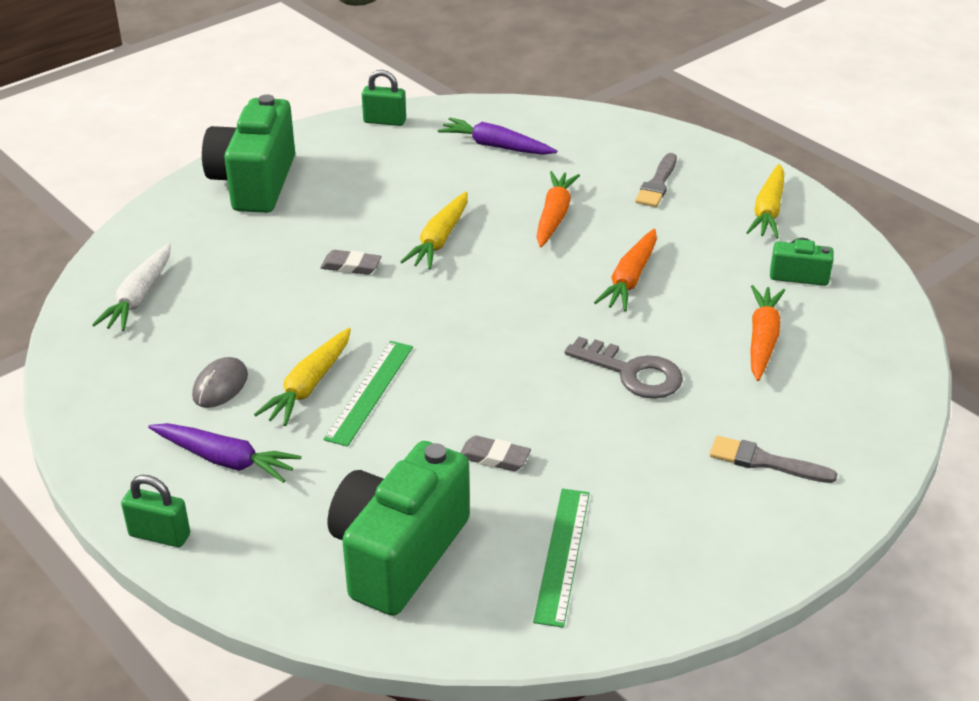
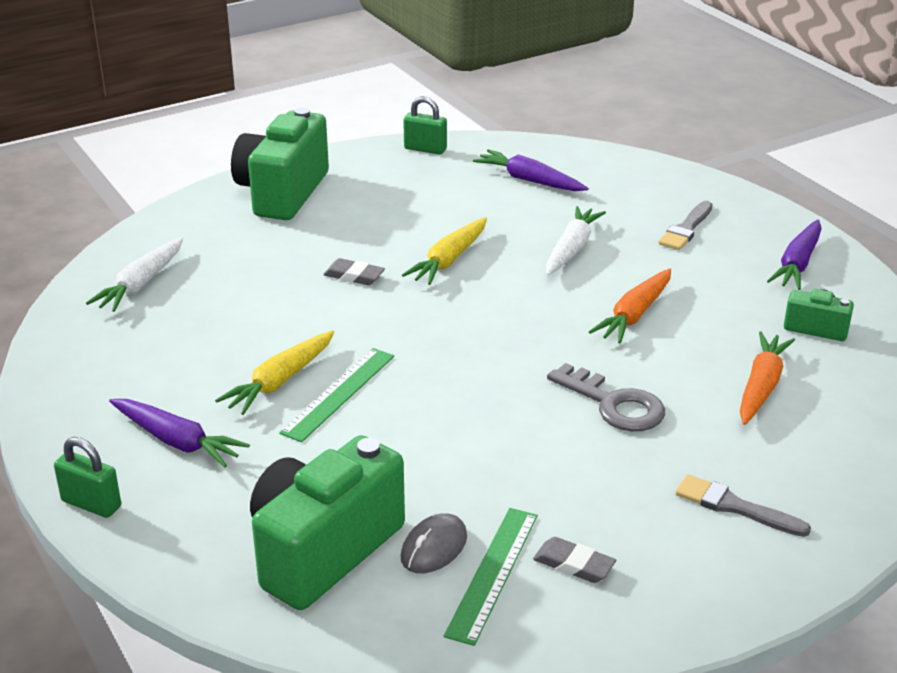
camera: 10 degrees right, 5 degrees down
grey mouse [192,357,248,408] -> grey mouse moved to [401,513,467,573]
grey eraser [460,436,531,471] -> grey eraser moved to [533,537,616,583]
orange carrot [537,171,580,248] -> white carrot [546,206,606,275]
yellow carrot [746,164,784,239] -> purple carrot [767,220,822,290]

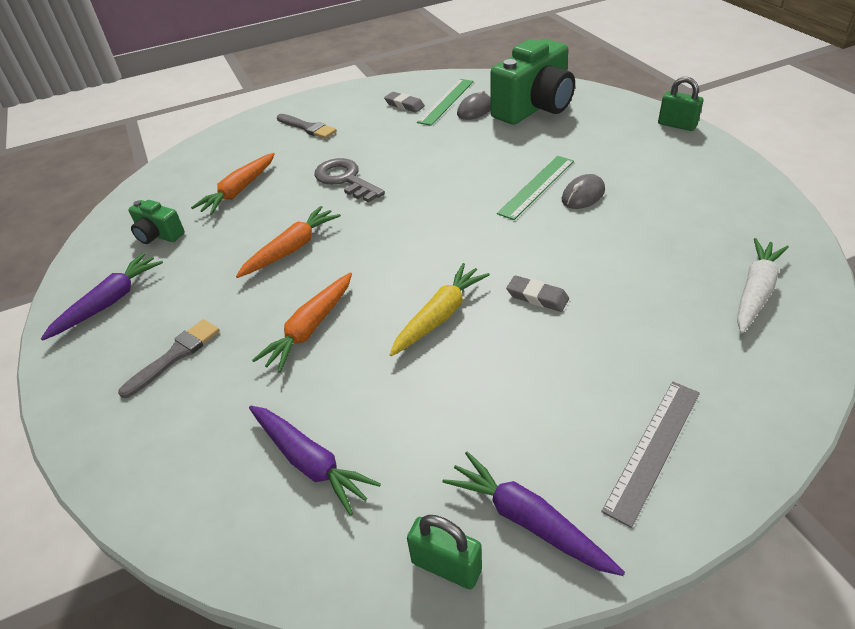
camera: 170 degrees left, 10 degrees up
purple carrot [109,399,250,468] -> purple carrot moved to [443,451,625,576]
yellow carrot [215,330,334,415] -> grey mouse [561,174,605,209]
green camera [231,107,329,220] -> grey ruler [601,382,700,528]
white carrot [546,206,606,275] -> orange carrot [252,272,352,373]

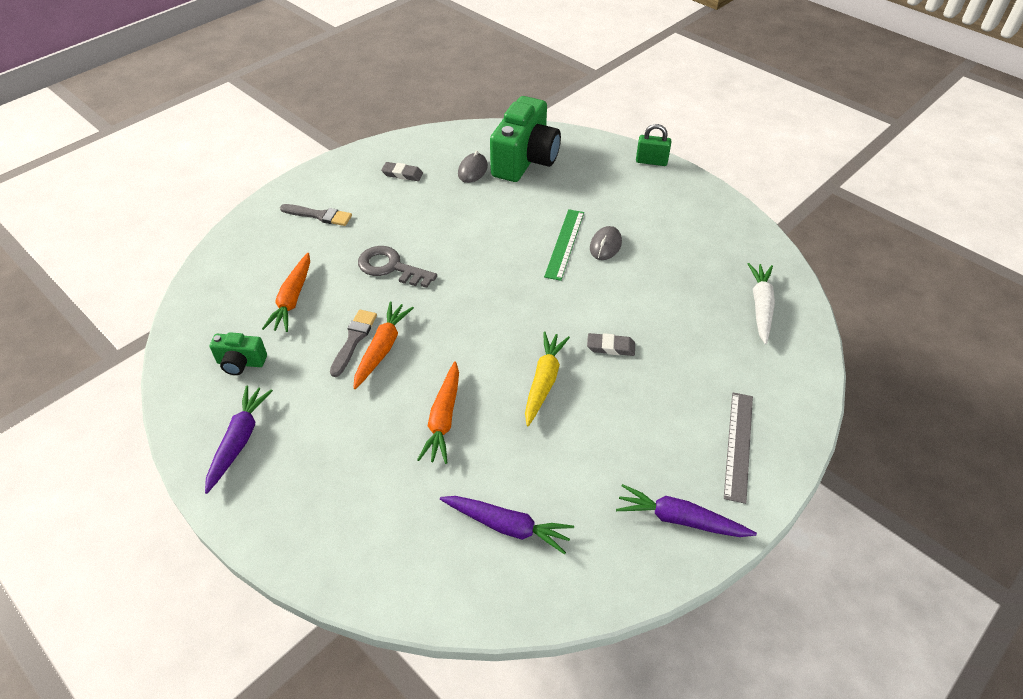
camera: 25 degrees left, 5 degrees up
grey brush [118,319,220,398] -> grey brush moved to [330,310,377,377]
green padlock [407,515,482,590] -> none
green ruler [417,79,474,126] -> none

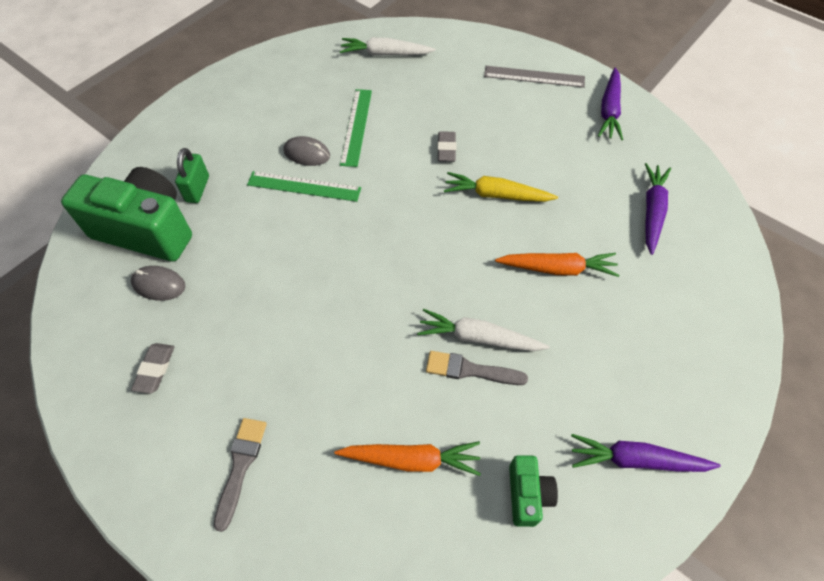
camera: 95 degrees left, 10 degrees up
orange carrot [353,302,414,389] -> white carrot [417,309,550,351]
grey key [358,246,437,288] -> none
green padlock [636,124,671,166] -> green padlock moved to [175,148,209,203]
none -> green ruler [340,89,372,167]

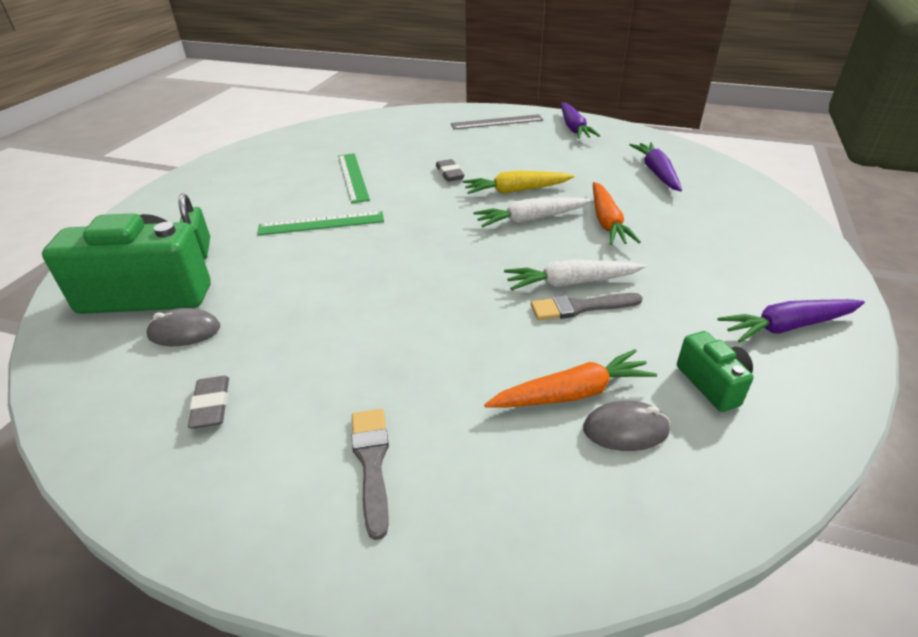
camera: 20 degrees left, 20 degrees down
grey mouse [283,136,330,166] -> grey mouse moved to [583,400,670,451]
white carrot [340,37,436,56] -> white carrot moved to [473,198,591,227]
orange carrot [495,253,620,277] -> orange carrot turned 105 degrees clockwise [593,182,641,245]

